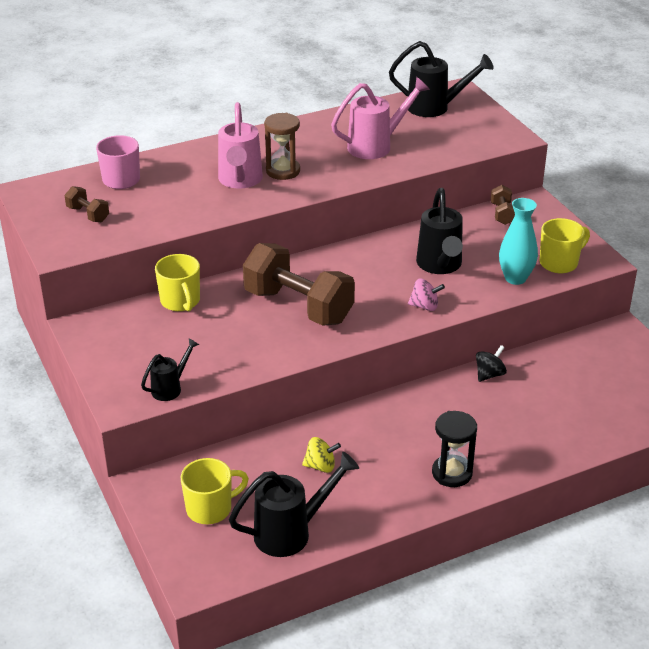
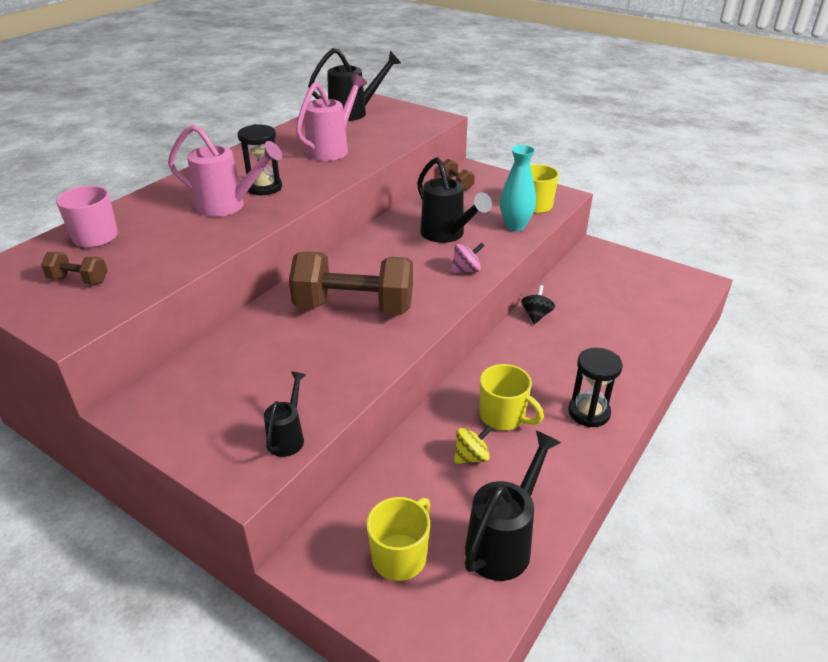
camera: 30 degrees left, 0 degrees up
yellow mug [155,254,200,311] -> yellow mug moved to [480,364,544,430]
pink watering can [218,102,263,189] -> pink watering can turned 45 degrees counterclockwise [168,124,282,217]
brown hourglass [264,113,300,180] -> black hourglass [237,124,282,195]

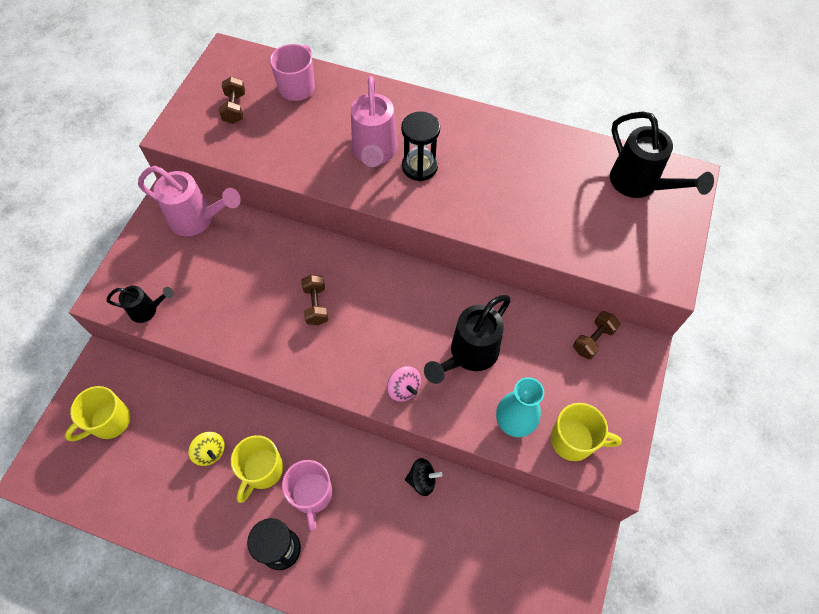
camera: 75 degrees right, 25 degrees up
brown dumbbell [289,251,413,315] -> brown dumbbell [301,274,328,325], size x0.44
pink watering can [296,74,367,161] -> pink watering can moved to [138,166,241,236]
yellow mug [366,497,430,581] -> yellow mug turned 120 degrees clockwise [65,386,130,441]
black watering can [465,431,561,581] -> none
none -> pink mug [282,460,332,531]

